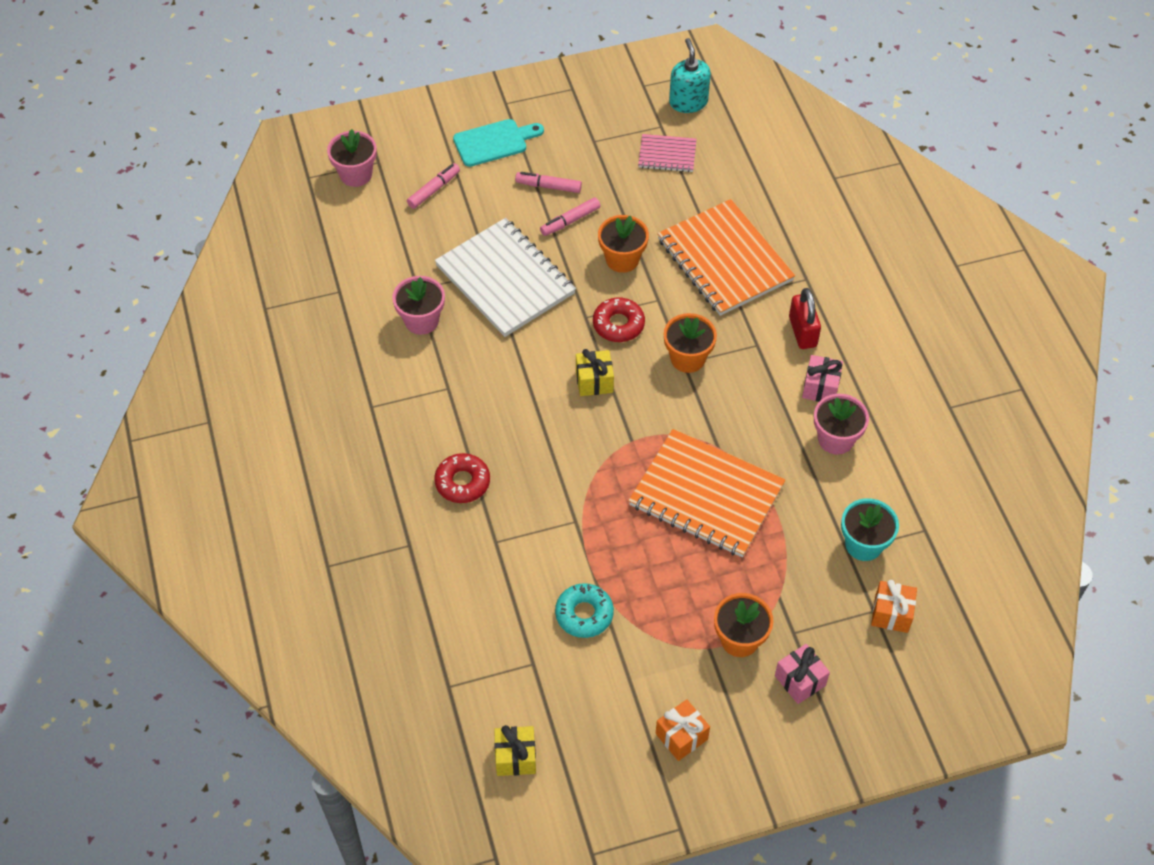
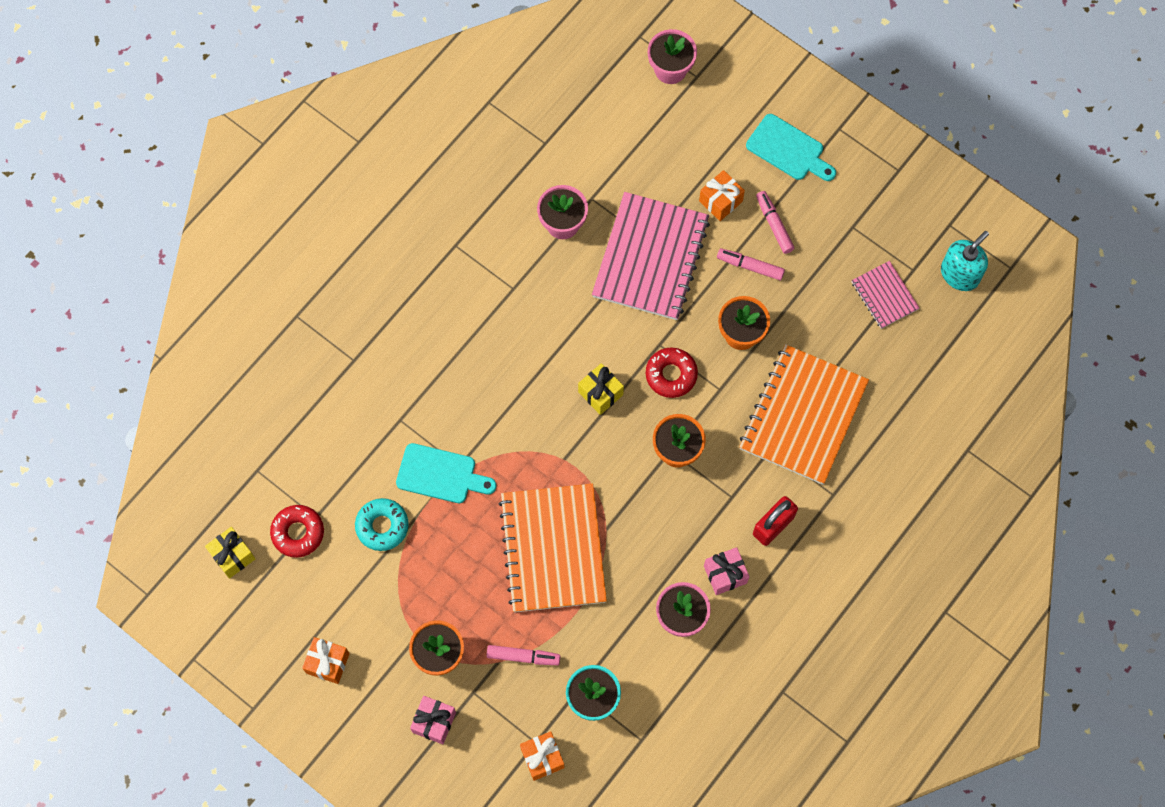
camera: 55 degrees right, 15 degrees up
pink marker [407,163,460,209] -> pink marker moved to [487,645,560,665]
red donut [434,453,490,503] -> red donut moved to [270,505,324,558]
white notebook [435,218,576,337] -> pink notebook [592,192,710,320]
none -> turquoise cutting board [396,443,496,503]
none -> orange gift [699,170,745,221]

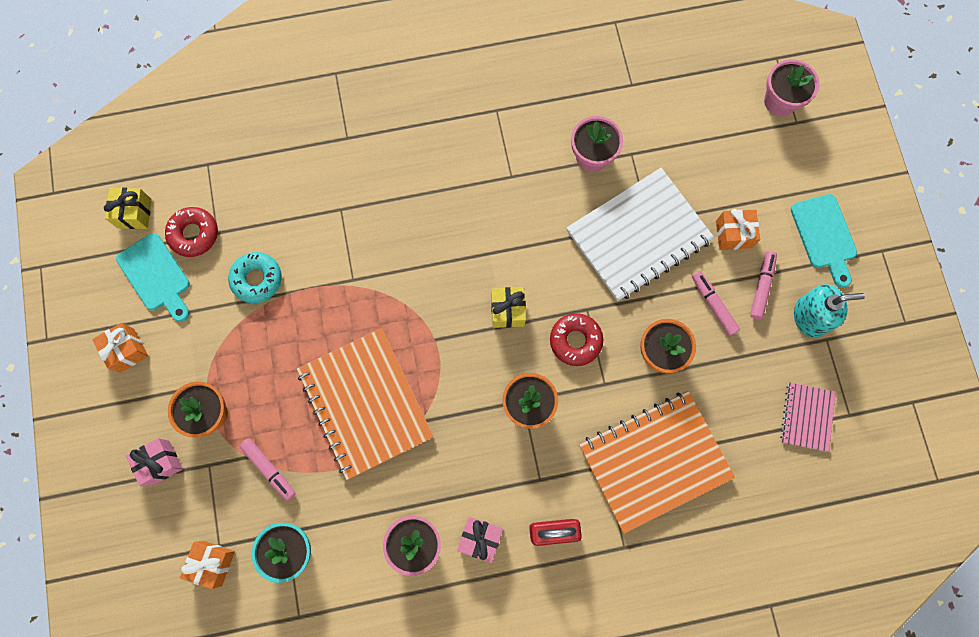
camera: 40 degrees right, 5 degrees up
turquoise cutting board [396,443,496,503] -> turquoise cutting board moved to [116,233,190,322]
orange notebook [499,483,607,612] -> orange notebook turned 60 degrees counterclockwise [297,328,434,480]
pink notebook [592,192,710,320] -> white notebook [566,168,714,301]
turquoise soap dispenser [941,231,989,291] -> turquoise soap dispenser moved to [794,284,865,338]

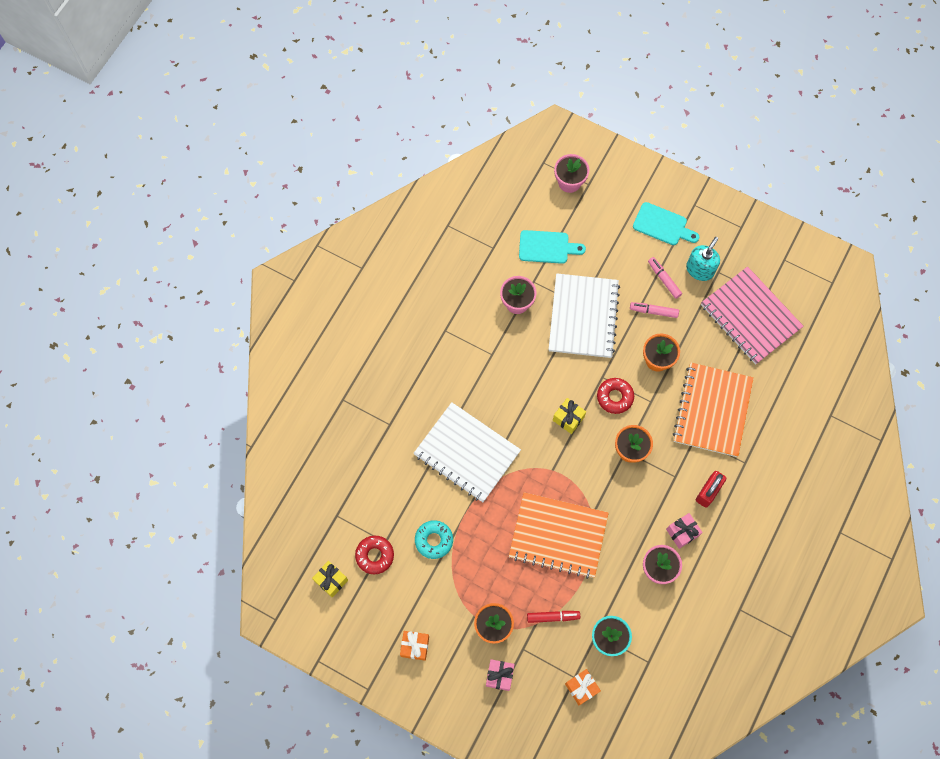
camera: 50 degrees left, 5 degrees down
turquoise cutting board [116,233,190,322] -> turquoise cutting board moved to [519,230,586,264]
pink marker [239,438,296,501] -> red marker [527,611,580,623]
orange gift [716,209,760,250] -> none
pink notebook [780,382,836,452] -> pink notebook [701,267,803,364], size x2.01
none -> white notebook [413,402,521,502]

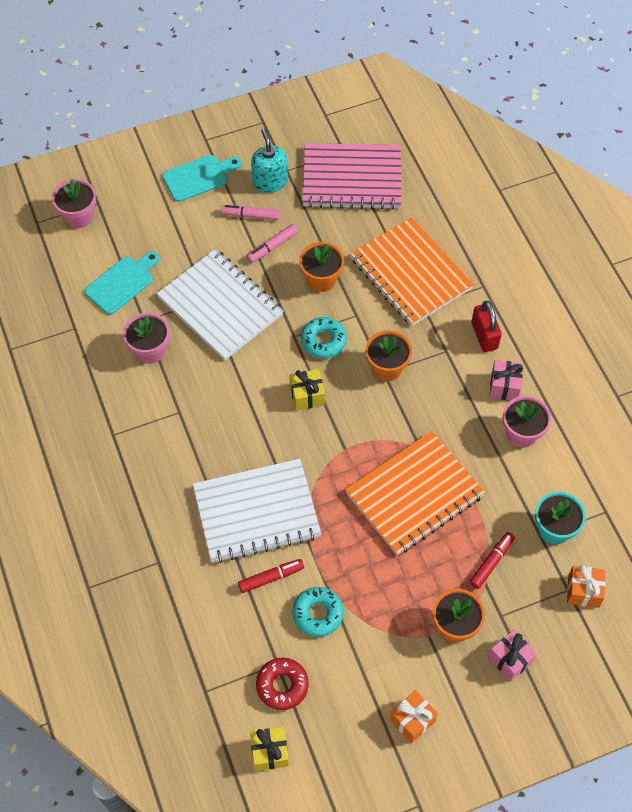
camera: 50 degrees left, 10 degrees down
red donut [597,378,634,414] -> turquoise donut [301,317,347,358]
none -> red marker [238,559,304,593]

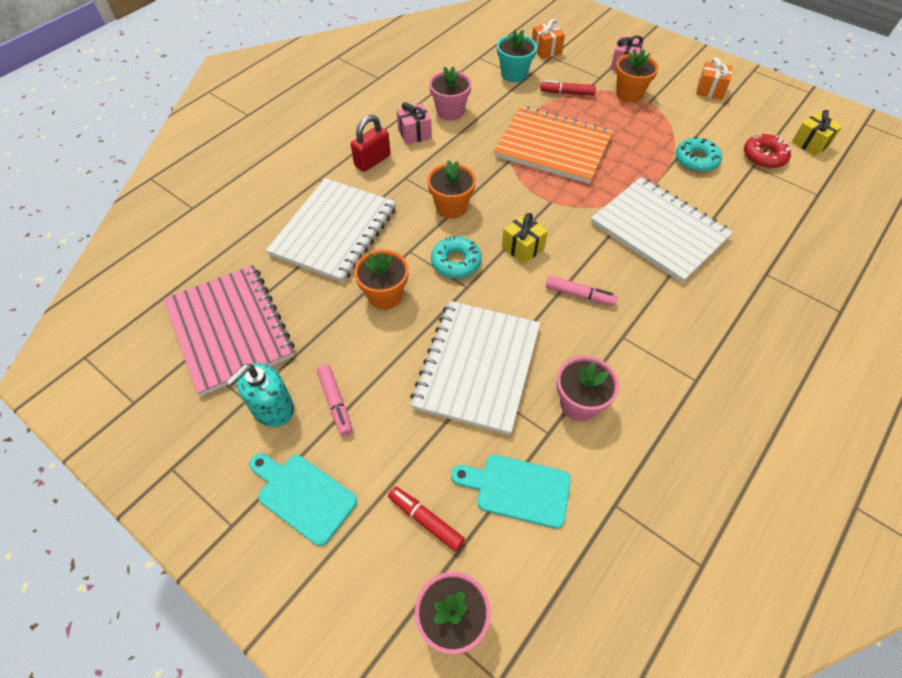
camera: 120 degrees left, 5 degrees down
red marker [238,559,304,593] -> red marker moved to [388,486,465,552]
pink marker [247,224,298,263] -> pink marker moved to [546,276,617,306]
orange notebook [351,217,474,326] -> white notebook [266,178,396,283]

